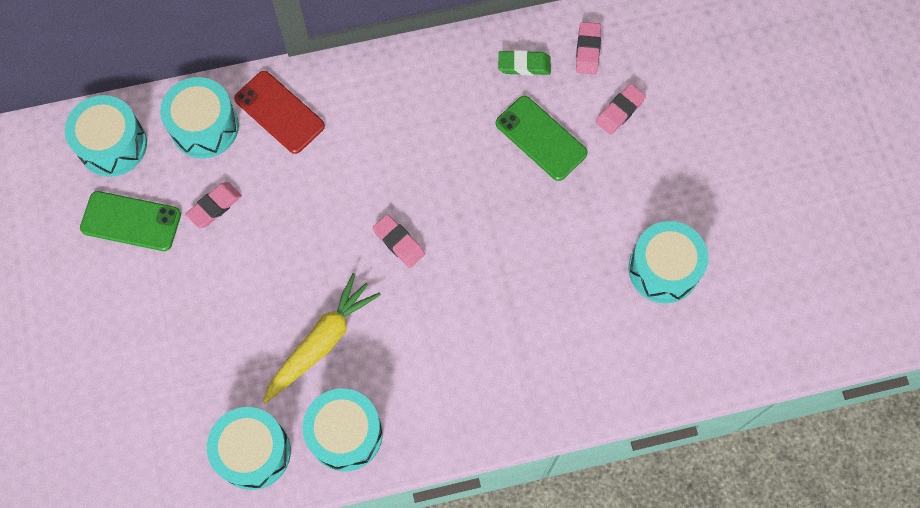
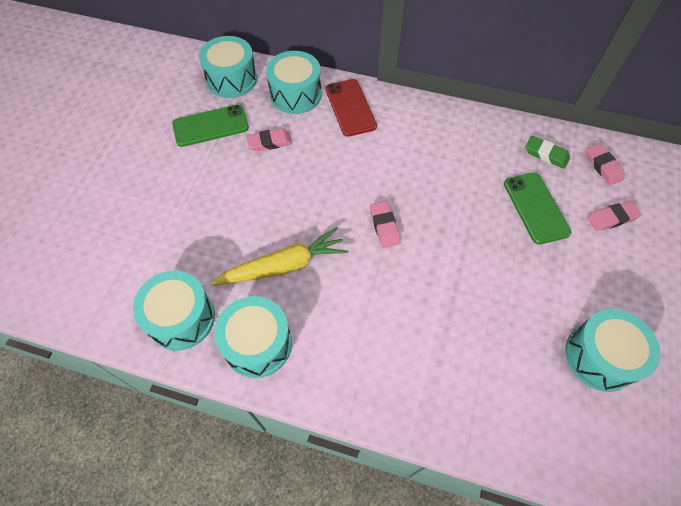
camera: 30 degrees right, 10 degrees down
green phone [80,191,181,251] -> green phone turned 60 degrees counterclockwise [172,104,249,147]
pink eraser [576,22,601,74] -> pink eraser turned 60 degrees counterclockwise [586,143,624,185]

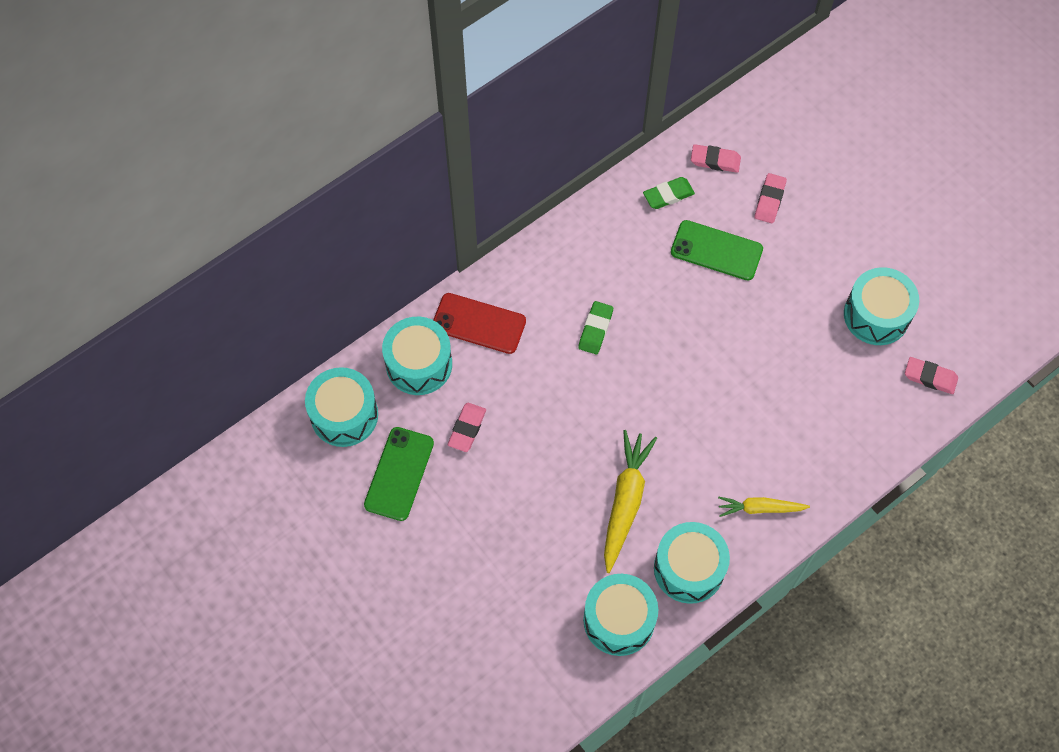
camera: 55 degrees left, 5 degrees up
pink eraser [370,201,400,248] -> pink eraser moved to [905,357,958,394]
none -> green eraser [578,301,613,354]
none -> yellow carrot [718,497,810,517]

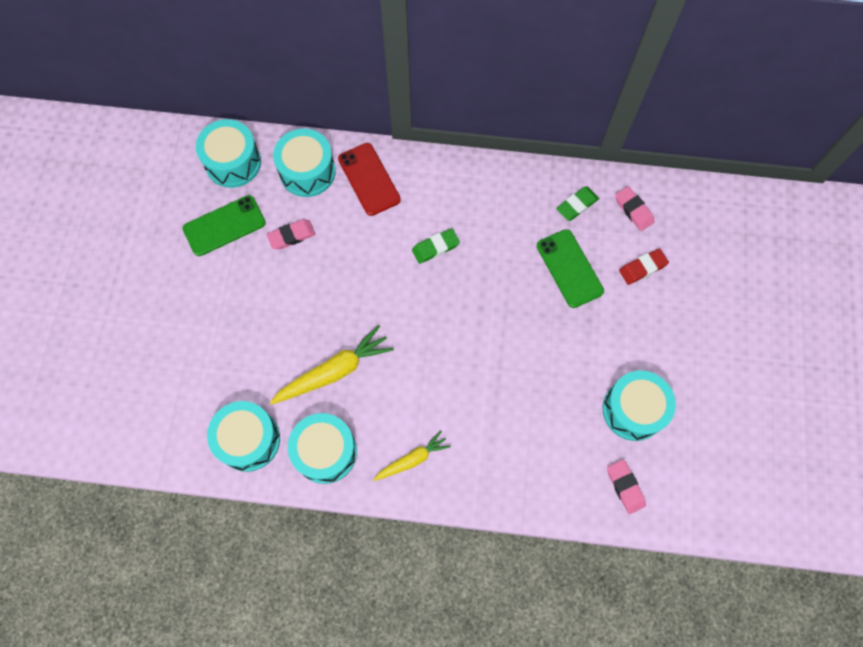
camera: 45 degrees right, 5 degrees up
green eraser [643,177,695,209] -> green eraser turned 60 degrees counterclockwise [556,186,599,221]
yellow carrot [718,497,810,517] -> yellow carrot turned 105 degrees clockwise [374,431,451,481]
pink eraser [754,173,787,223] -> red eraser [619,249,669,285]

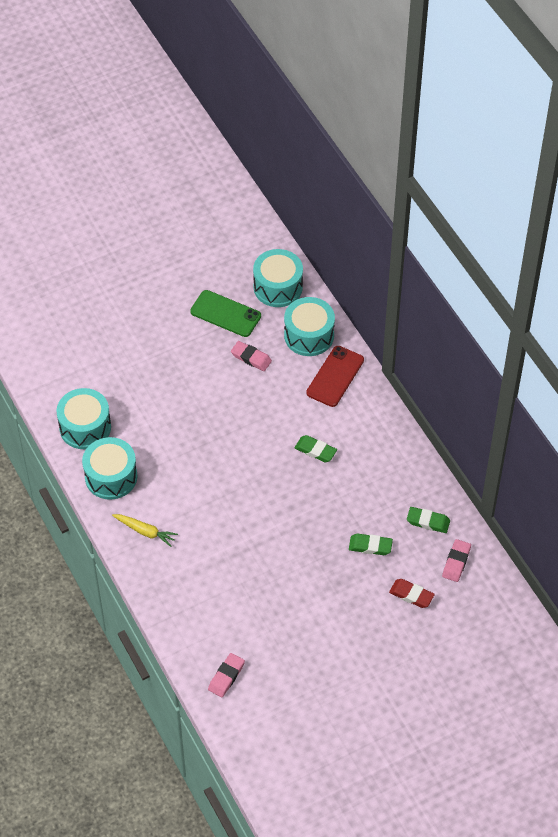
camera: 55 degrees right, 15 degrees down
yellow carrot [270,325,394,405] -> none
green phone [537,229,604,308] -> green eraser [349,534,393,555]
turquoise drum [603,371,676,441] -> none

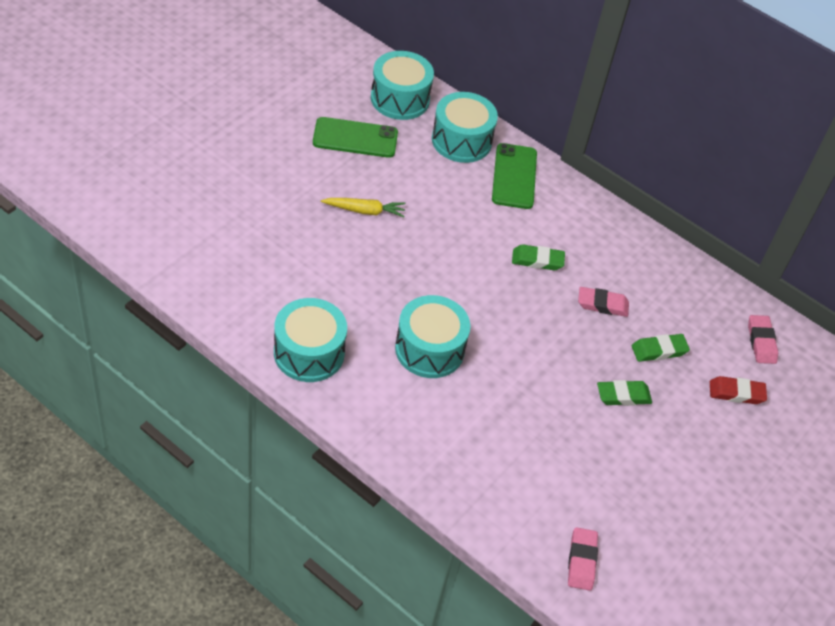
camera: 30 degrees left, 5 degrees down
turquoise drum [57,388,111,449] -> turquoise drum moved to [395,295,470,378]
yellow carrot [112,514,178,547] -> yellow carrot moved to [321,198,406,217]
pink eraser [231,341,272,371] -> pink eraser moved to [578,287,629,317]
red phone [306,346,364,407] -> green phone [492,143,537,209]
green eraser [407,507,450,533] -> green eraser moved to [597,380,652,406]

